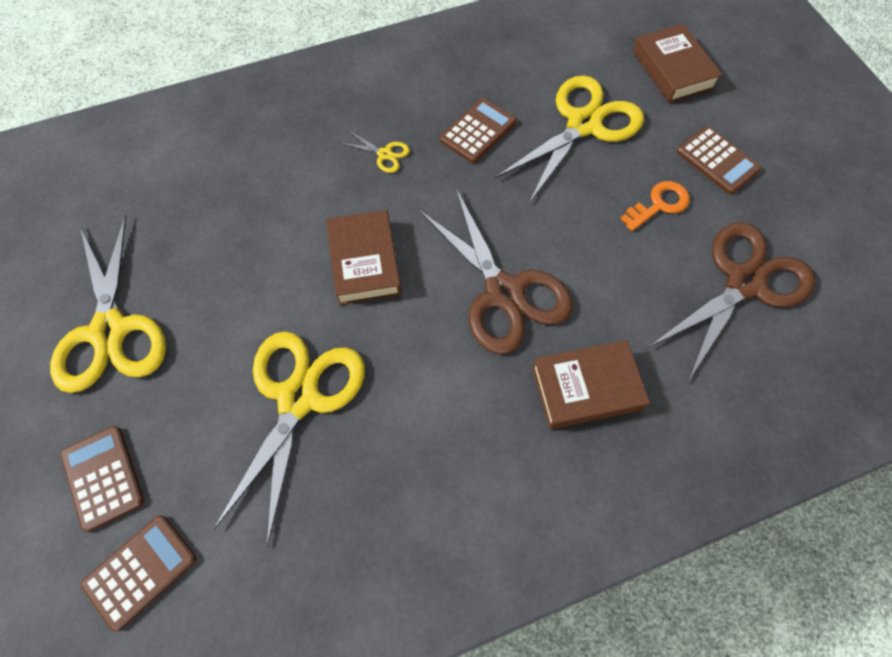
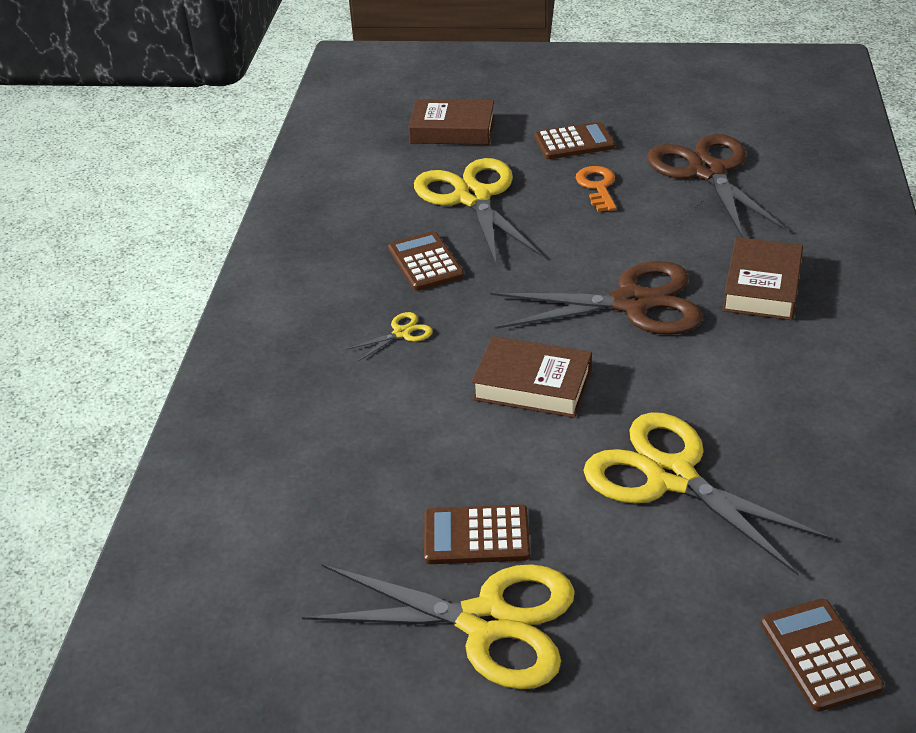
camera: 60 degrees left, 25 degrees down
brown calculator [60,426,144,532] -> brown calculator moved to [424,504,530,564]

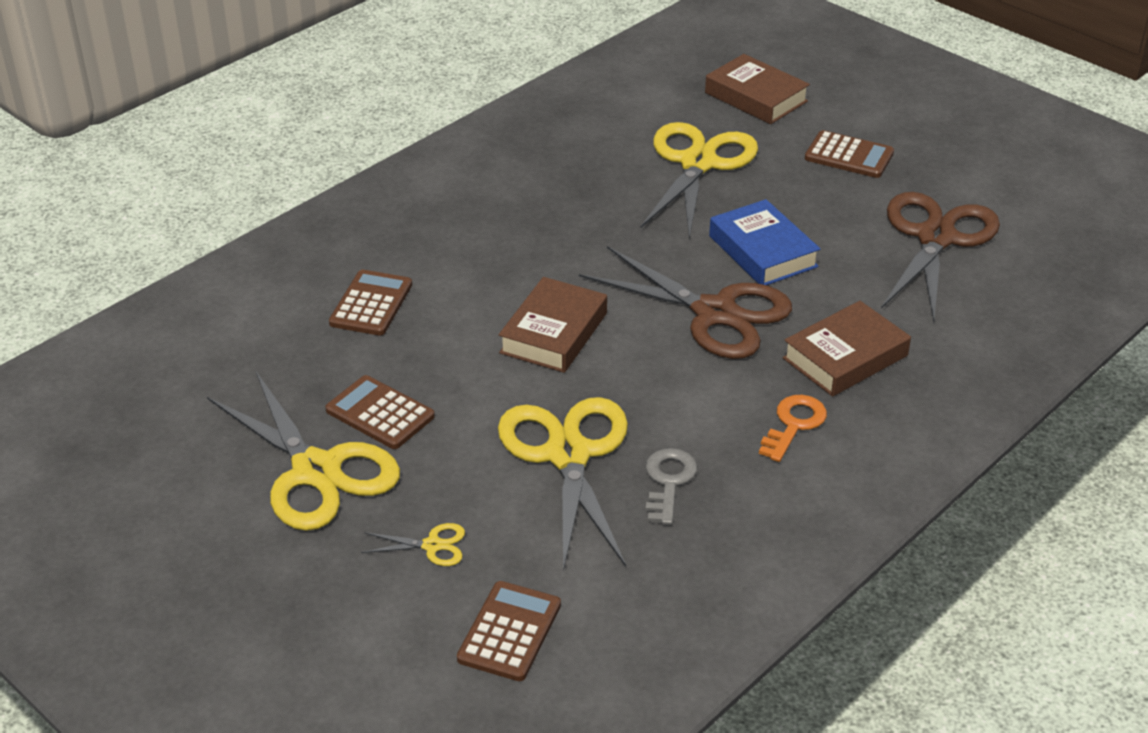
camera: 35 degrees right, 0 degrees up
yellow scissors [347,312,433,362] -> yellow scissors moved to [361,523,465,566]
brown calculator [388,231,464,291] -> brown calculator moved to [329,270,412,336]
brown book [472,336,592,418] -> brown book turned 60 degrees clockwise [499,277,607,373]
orange key [576,166,616,212] -> orange key moved to [759,395,827,462]
none -> grey key [646,448,697,525]
none -> blue book [709,199,820,285]

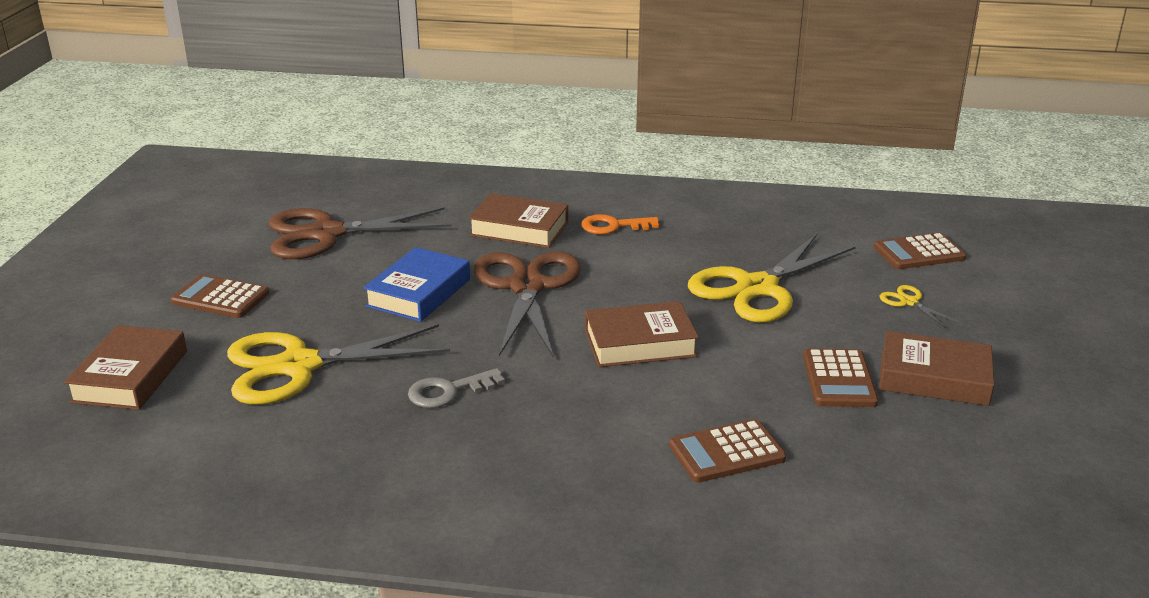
camera: 125 degrees left, 10 degrees down
yellow scissors [207,372,400,531] -> brown book [879,331,994,406]
grey key [646,448,697,525] -> grey key moved to [408,368,505,408]
brown calculator [805,130,894,178] -> brown calculator turned 60 degrees counterclockwise [171,274,269,318]

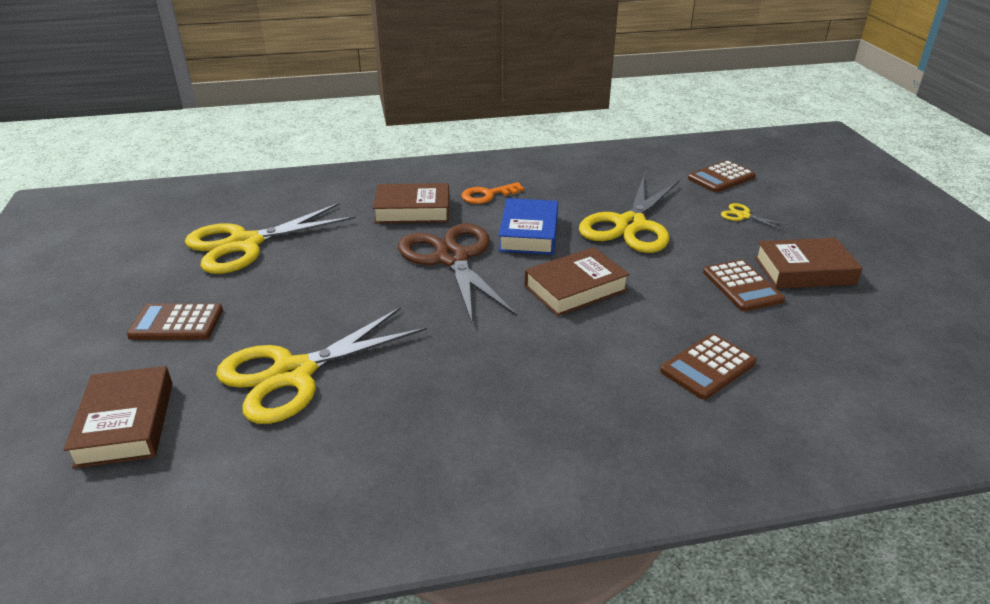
camera: 20 degrees left, 5 degrees up
brown scissors [269,207,452,259] -> yellow scissors [185,203,356,274]
blue book [363,247,470,322] -> blue book moved to [499,198,558,255]
grey key [408,368,505,408] -> none

